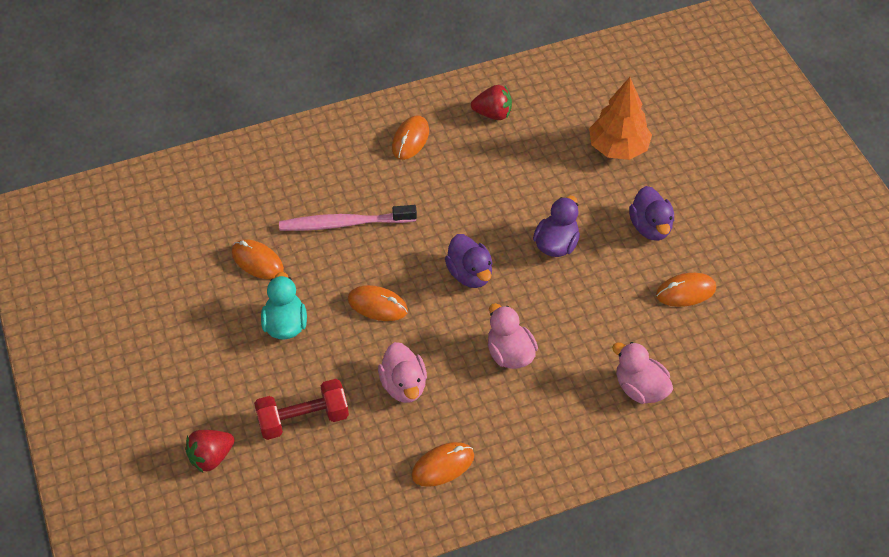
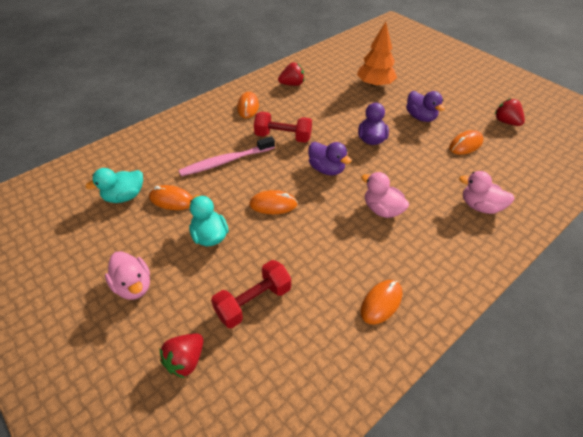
camera: 20 degrees left, 5 degrees down
pink duck [378,342,427,403] -> pink duck moved to [105,251,150,300]
none -> turquoise duck [86,168,143,203]
none -> red dumbbell [254,112,312,143]
none -> red strawberry [495,98,525,126]

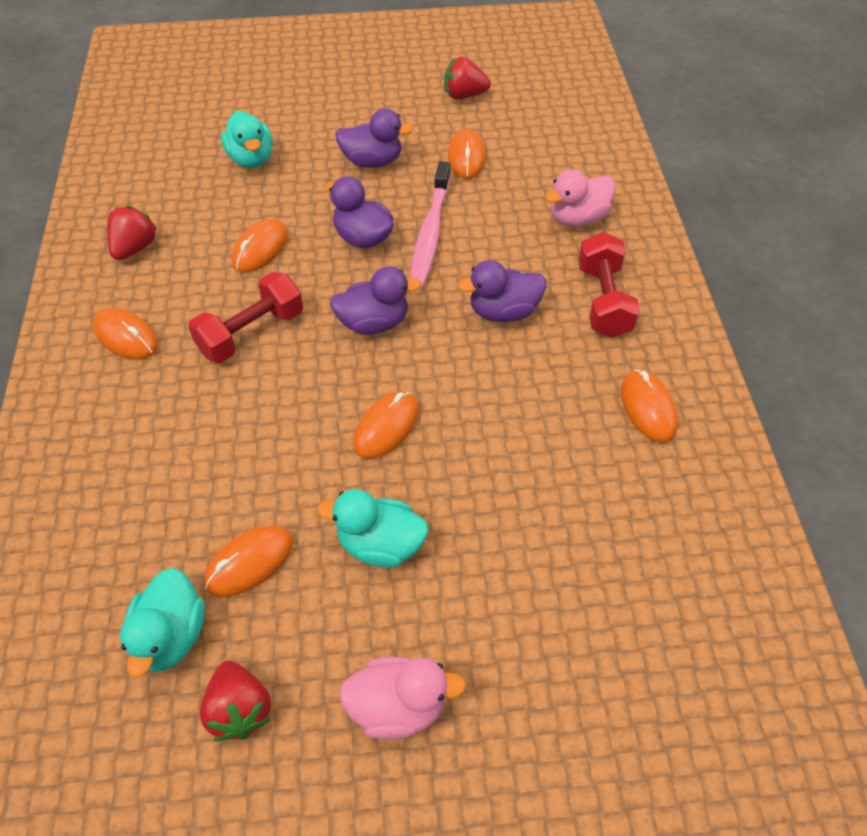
camera: 55 degrees left, 5 degrees up
red strawberry [160,333,203,378] -> red strawberry moved to [200,661,271,741]
pink toothbrush [179,136,275,176] -> pink toothbrush moved to [410,161,451,289]
red dumbbell [211,260,291,328] -> red dumbbell moved to [578,232,640,338]
orange tree [357,22,397,87] -> turquoise duck [221,110,273,168]
pink duck [361,172,409,218] -> purple duck [458,260,546,322]
none -> orange mouse [232,219,288,273]

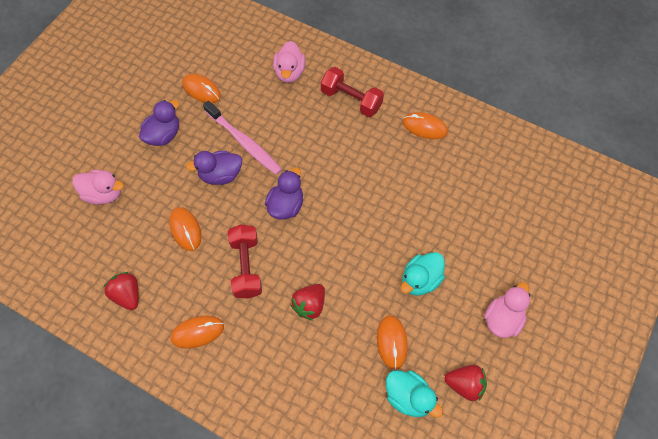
camera: 55 degrees left, 10 degrees up
turquoise duck [221,110,273,168] -> pink duck [72,170,124,204]
orange mouse [353,392,419,459] -> none
red strawberry [444,57,491,99] -> red strawberry moved to [291,284,325,321]
purple duck [458,260,546,322] -> none

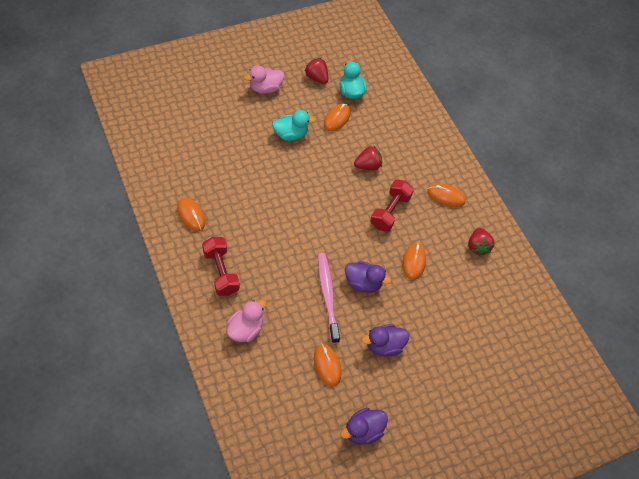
camera: 150 degrees left, 5 degrees down
pink duck [72,170,124,204] -> none
purple duck [265,167,303,220] -> purple duck moved to [340,408,388,445]

